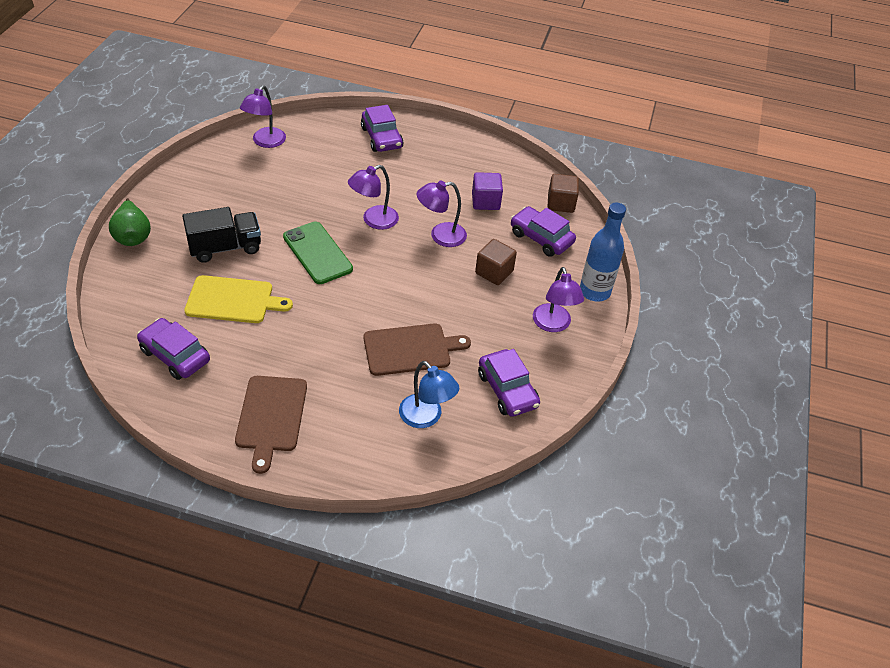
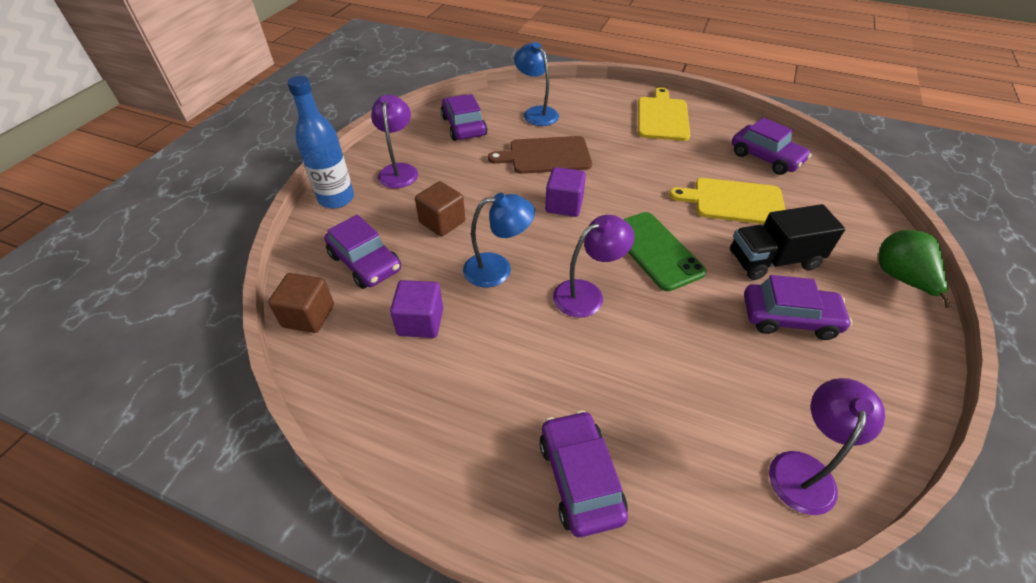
camera: 170 degrees left, 0 degrees up
brown cutting board [235,376,307,474] -> yellow cutting board [638,87,690,141]
purple lamp [416,180,467,247] -> blue lamp [463,193,535,287]
none -> purple cube [545,167,586,217]
none -> purple car [744,275,852,340]

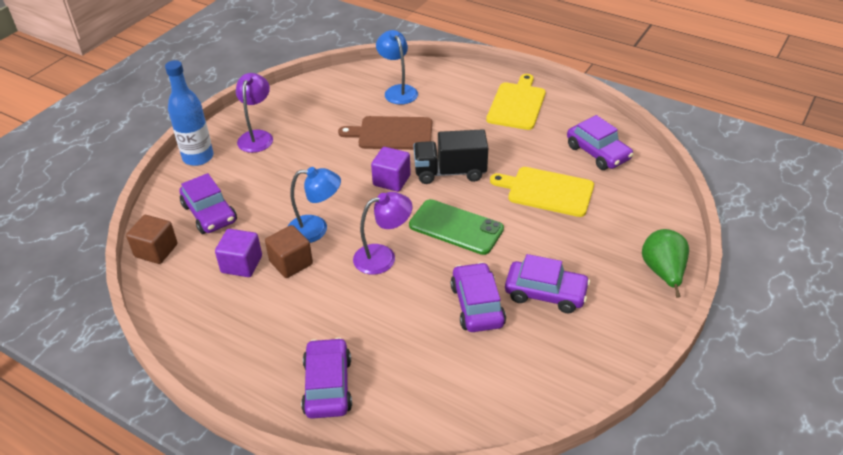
camera: 10 degrees right, 5 degrees down
brown cube [415,181,465,237] -> brown cube moved to [265,225,313,278]
purple car [441,94,487,141] -> purple car moved to [450,262,506,332]
green phone [623,212,707,291] -> green phone turned 45 degrees counterclockwise [409,199,504,255]
black truck [730,204,845,280] -> black truck moved to [414,129,488,184]
purple lamp [769,378,885,515] -> none

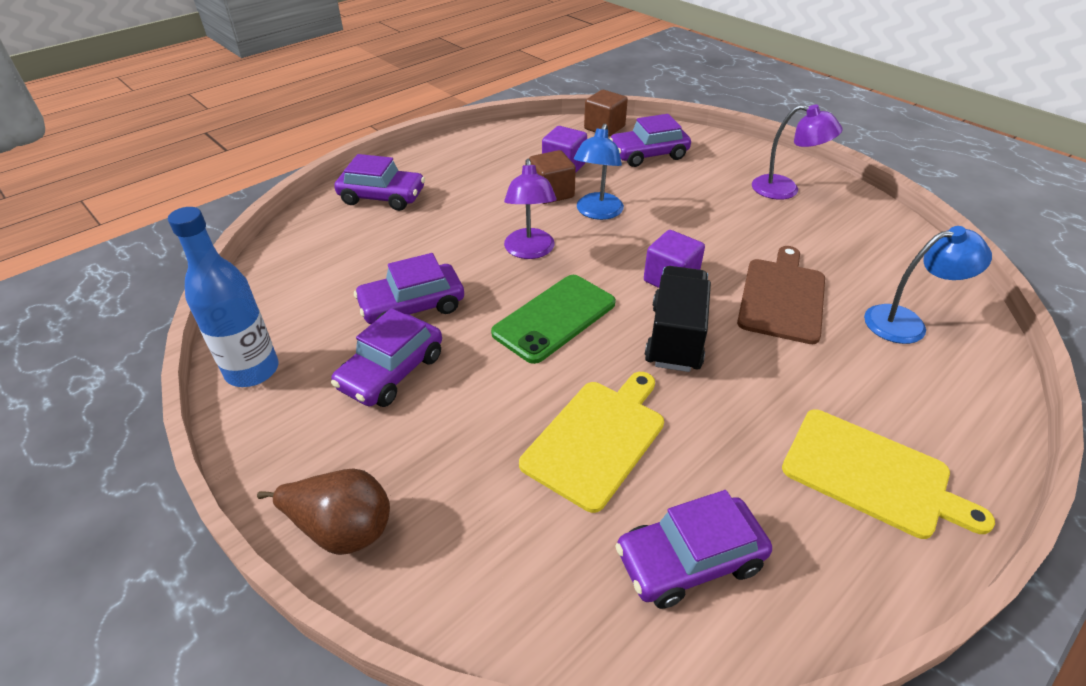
camera: 105 degrees right, 0 degrees up
blue bottle [165,60,214,166] -> blue bottle moved to [168,207,279,387]
purple car [450,262,506,332] -> purple car turned 150 degrees clockwise [354,253,464,324]
green pear [642,229,689,298] -> brown pear [257,469,390,555]

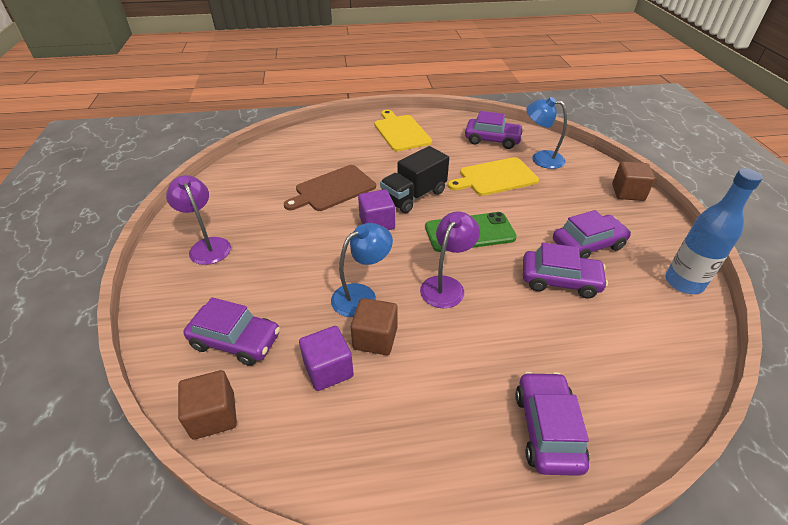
camera: 145 degrees left, 0 degrees up
brown pear [257,469,390,555] -> brown cube [612,161,655,201]
purple car [334,154,425,211] -> purple car turned 45 degrees clockwise [515,372,589,476]
blue lamp [864,226,992,344] -> blue lamp moved to [526,97,567,169]

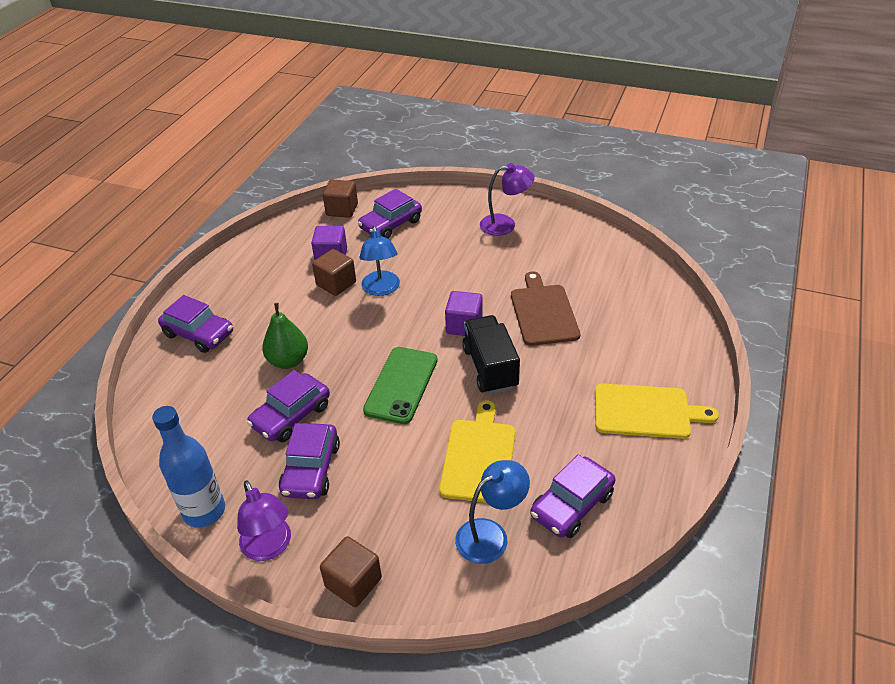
camera: 120 degrees right, 0 degrees up
purple lamp [420,212,480,308] -> purple lamp moved to [237,480,291,561]
none -> green pear [262,303,308,369]

